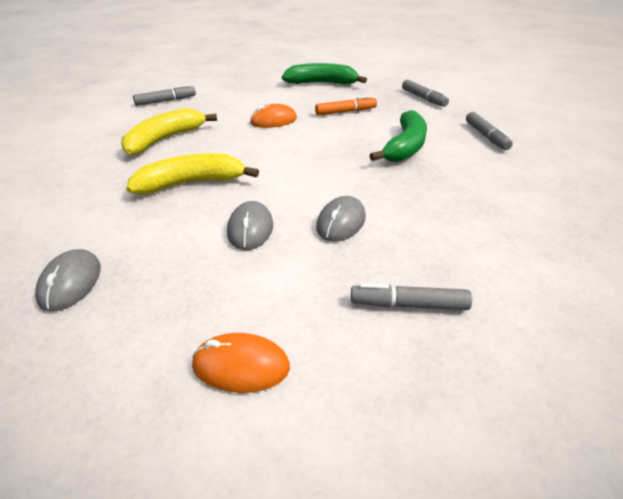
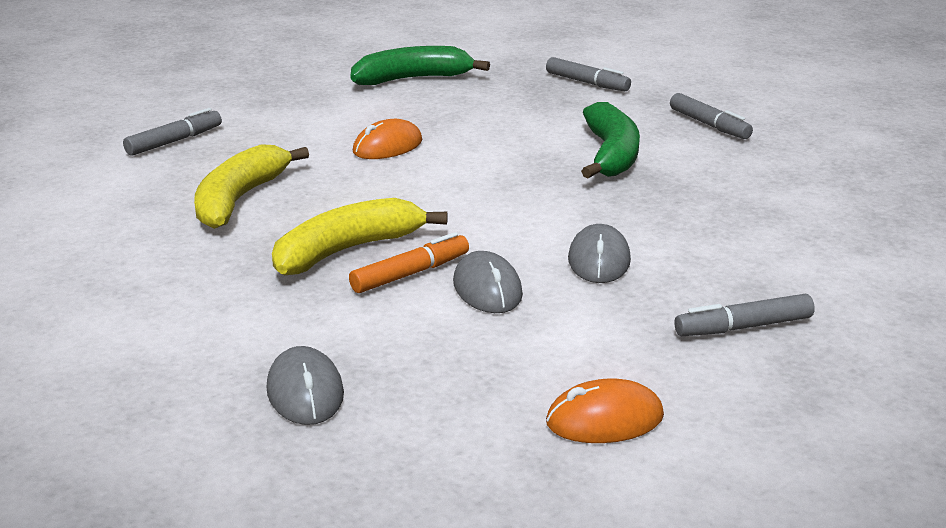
camera: 20 degrees left, 10 degrees down
orange marker [315,96,377,115] -> orange marker moved to [349,232,469,293]

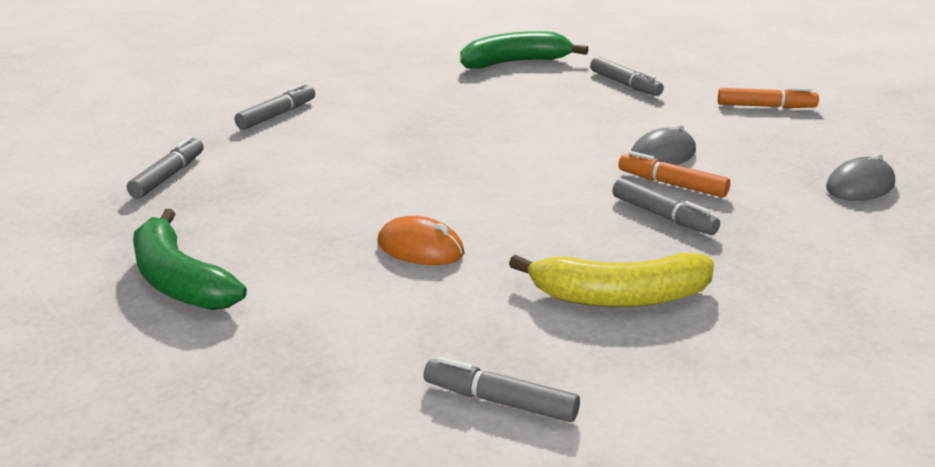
camera: 110 degrees left, 0 degrees up
yellow banana [272,198,448,275] -> grey marker [612,178,720,235]
orange mouse [546,378,664,443] -> orange marker [718,87,819,108]
grey mouse [568,224,631,283] -> none
green banana [581,102,640,178] -> green banana moved to [460,31,588,69]

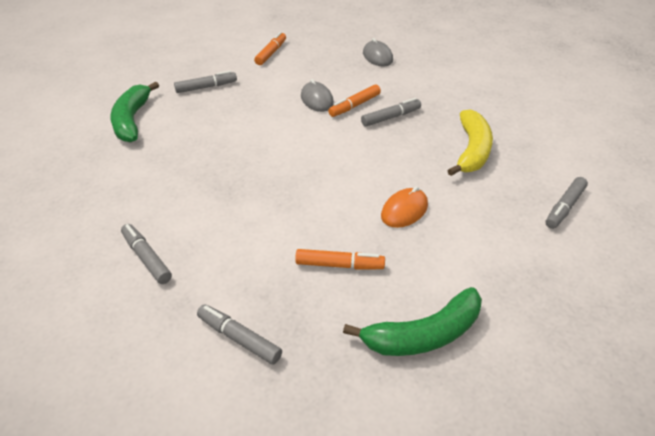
camera: 75 degrees left, 15 degrees up
none -> orange marker [295,249,385,269]

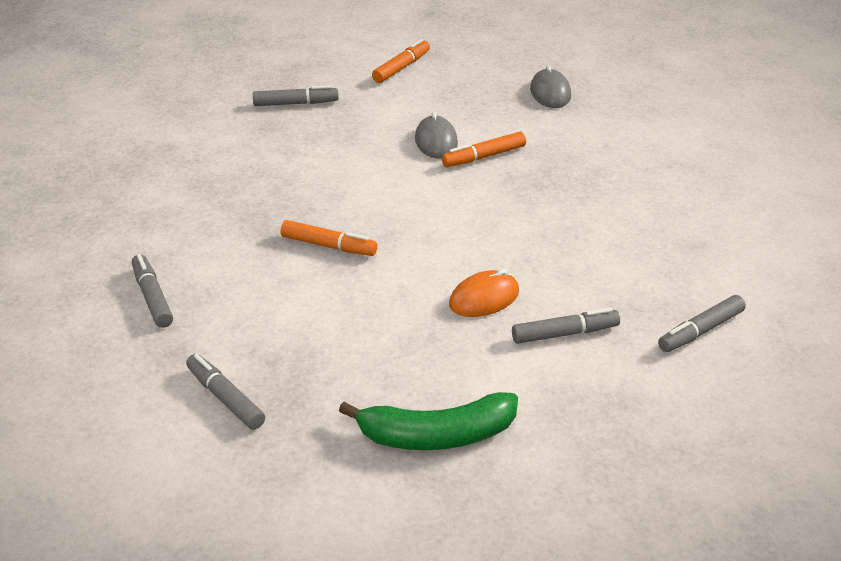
camera: 15 degrees right, 5 degrees down
green banana [110,81,159,143] -> none
orange marker [295,249,385,269] -> orange marker moved to [280,220,377,256]
grey marker [361,98,421,127] -> grey marker moved to [512,308,620,344]
yellow banana [447,109,493,176] -> none

